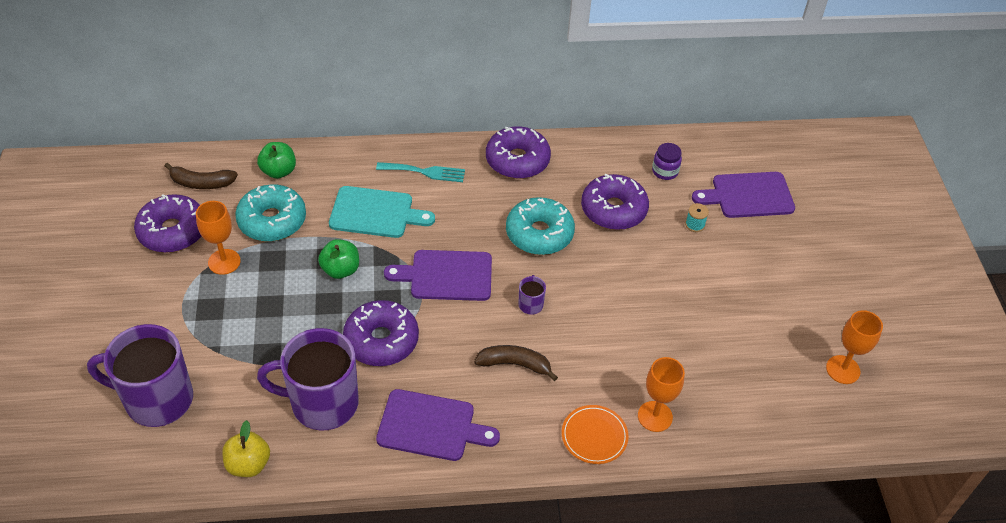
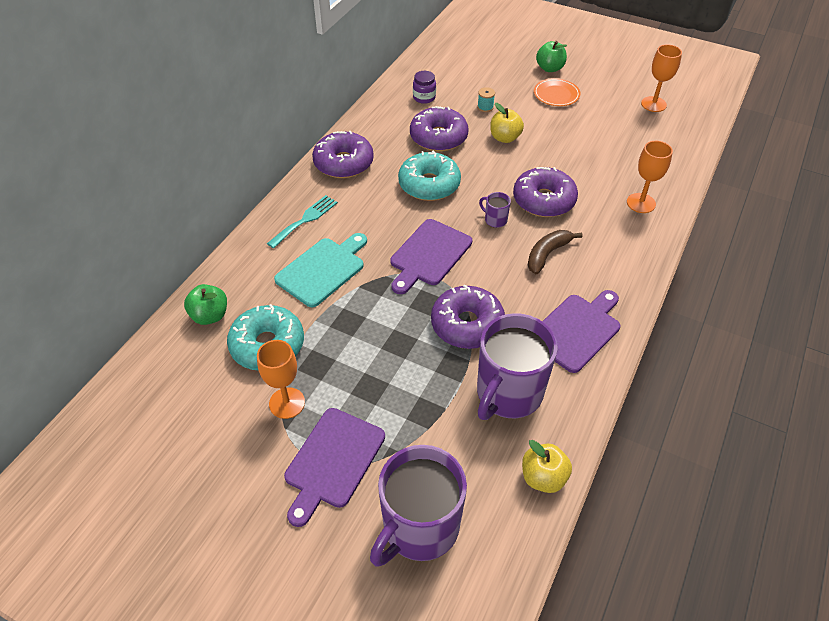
camera: 55 degrees left, 0 degrees up
purple donut [134,194,201,253] -> purple donut moved to [513,167,578,217]
brown banana [165,163,238,189] -> none
green apple [318,239,359,279] -> green apple moved to [536,41,567,72]
orange plate [562,405,629,464] -> orange plate moved to [534,78,581,106]
purple cutting board [692,172,795,218] -> purple cutting board moved to [284,408,385,527]
none -> yellow apple [490,103,524,143]

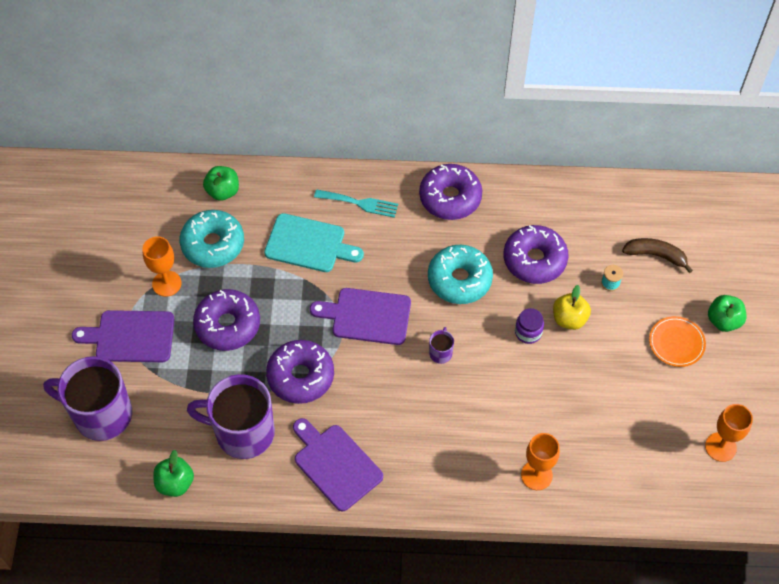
camera: 65 degrees right, 10 degrees up
purple jar [413,71,436,104] -> purple jar moved to [515,308,544,344]
purple donut [513,167,578,217] -> purple donut moved to [193,289,260,351]
yellow apple [522,440,572,493] -> green apple [154,450,194,497]
brown banana [528,230,583,274] -> brown banana moved to [622,238,693,273]
purple cutting board [542,290,620,373] -> purple cutting board turned 150 degrees counterclockwise [293,418,383,511]

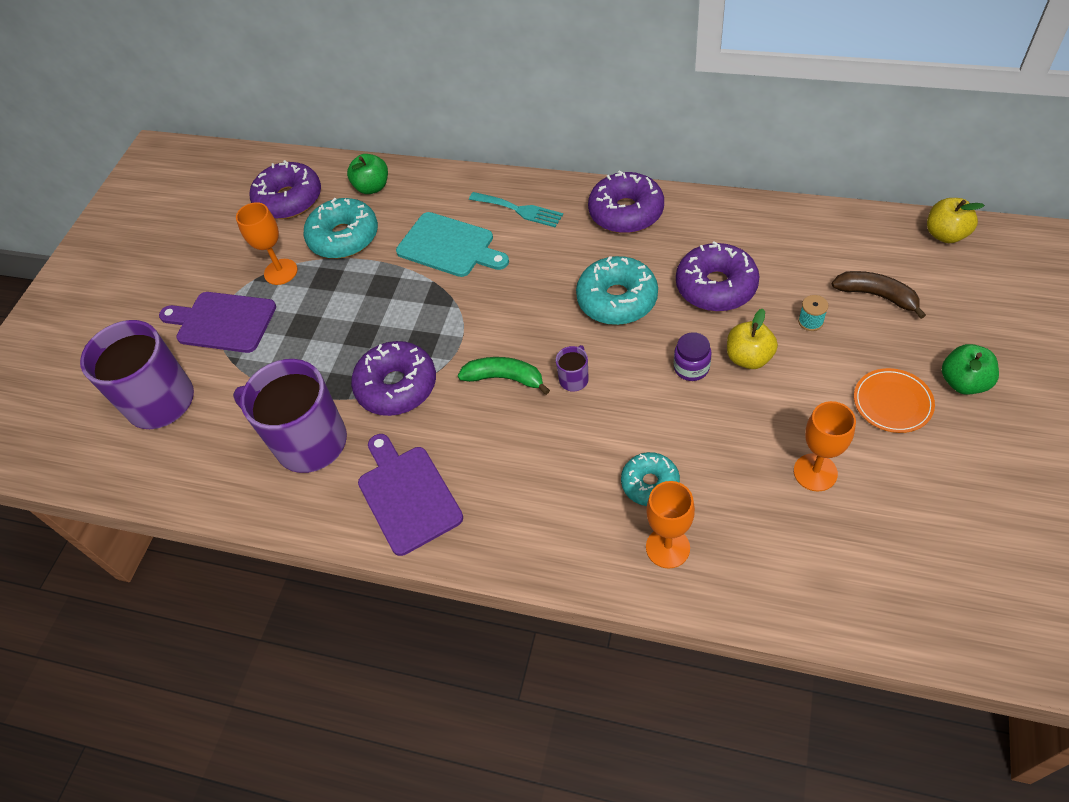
camera: 20 degrees right, 5 degrees down
green apple [154,450,194,497] -> none
purple donut [193,289,260,351] -> purple donut moved to [250,160,321,219]
purple cutting board [310,288,411,345] -> none
orange goblet [705,404,753,462] -> orange goblet moved to [794,401,856,491]
none -> green banana [458,357,550,395]
none -> turquoise donut [621,452,680,506]
none -> yellow apple [927,198,985,243]

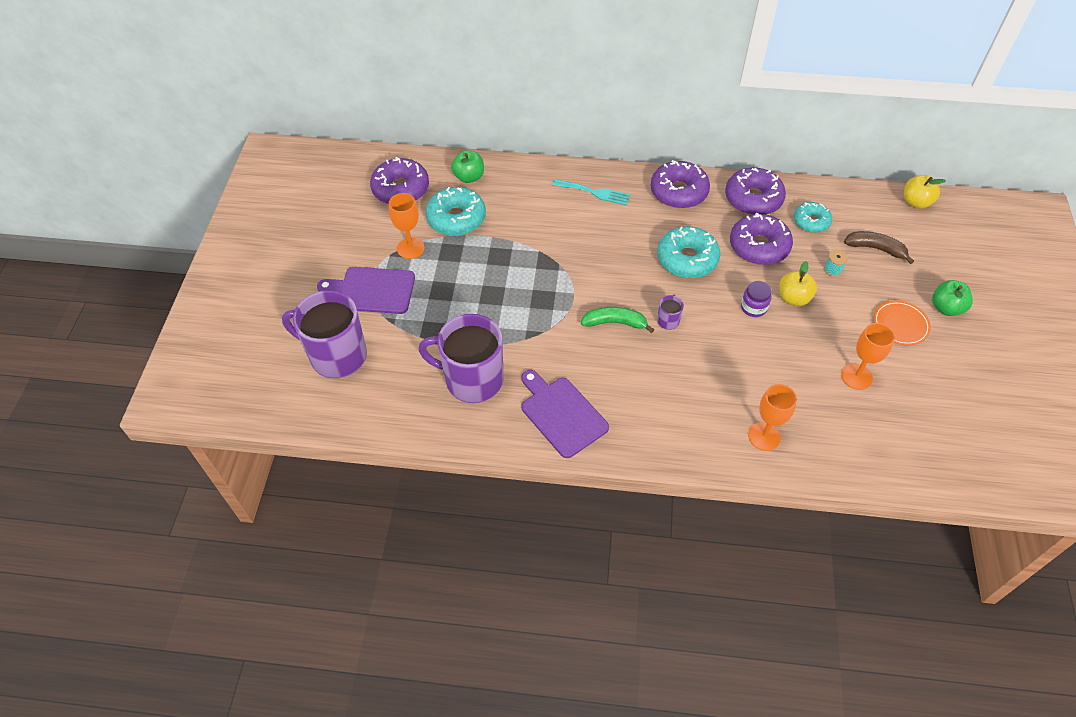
camera: 15 degrees left, 0 degrees up
purple donut [351,341,436,416] -> purple donut moved to [725,168,786,215]
turquoise cutting board [396,212,509,277] -> none
turquoise donut [621,452,680,506] -> turquoise donut moved to [794,202,832,233]

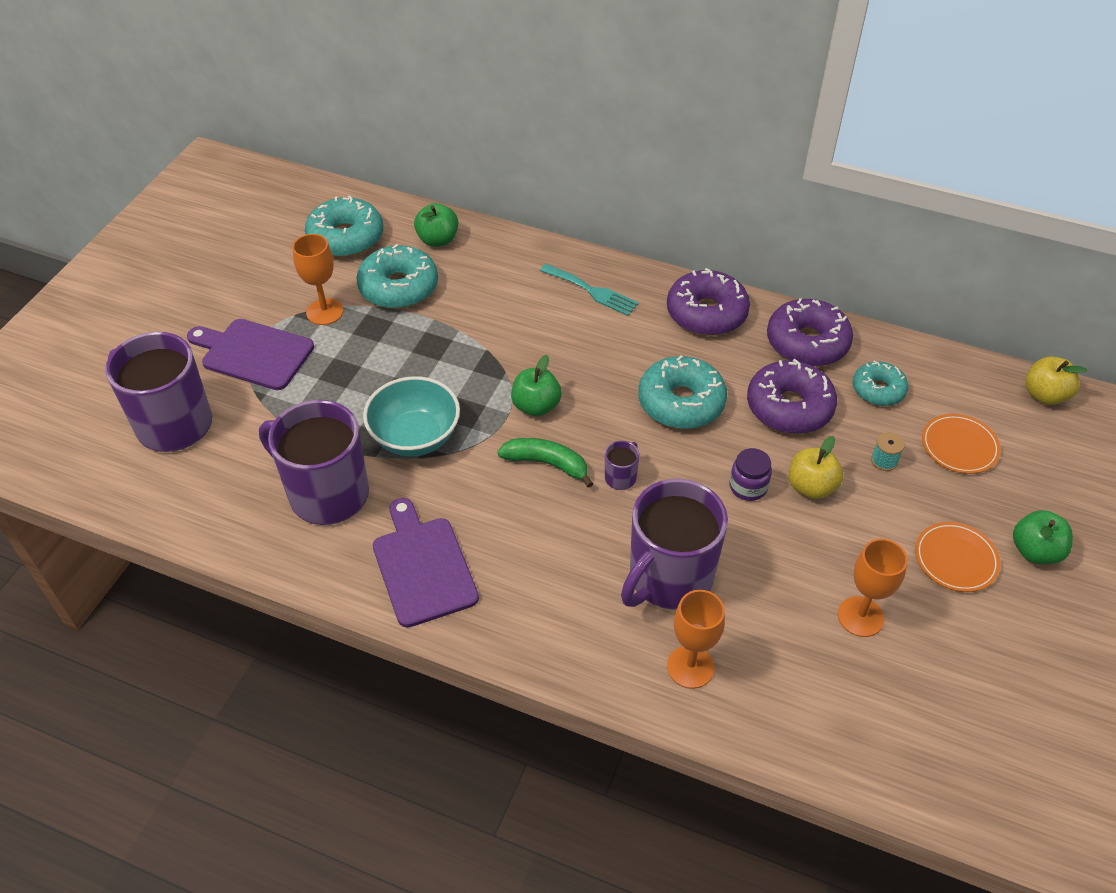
camera: 15 degrees right, 5 degrees down
purple donut [370,157,429,204] -> turquoise donut [305,195,383,257]
brown banana [844,231,914,264] -> orange plate [922,414,1001,474]
none -> turquoise bowl [363,376,460,457]
none -> green apple [511,355,562,416]
none -> purple mug [621,478,728,610]

